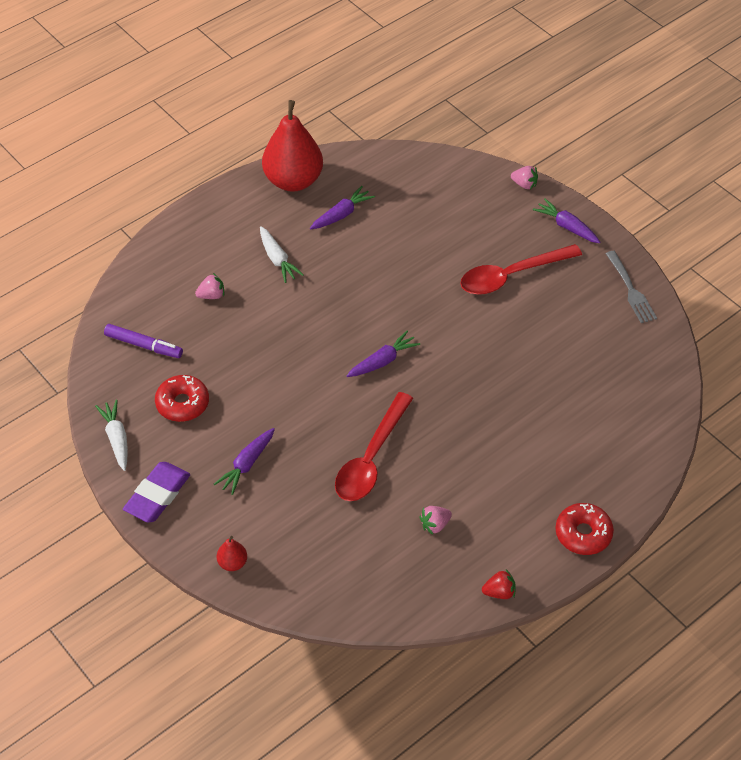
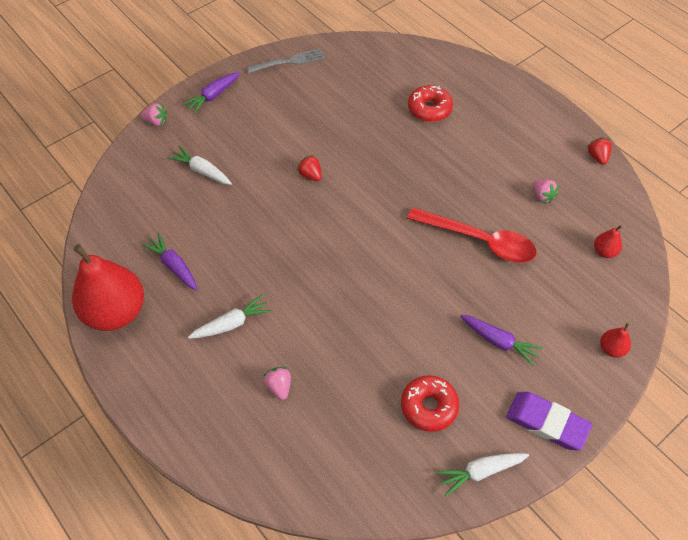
camera: 90 degrees left, 5 degrees up
purple marker [104,324,183,358] -> none
purple carrot [346,331,420,377] -> none
red spoon [460,244,582,295] -> none
pink strawberry [511,166,538,189] -> pink strawberry turned 75 degrees clockwise [141,103,167,126]
red donut [555,503,614,555] -> red donut moved to [408,85,453,122]
none -> white carrot [167,146,232,185]
none -> red strawberry [297,155,322,181]
none -> red pear [594,225,622,258]

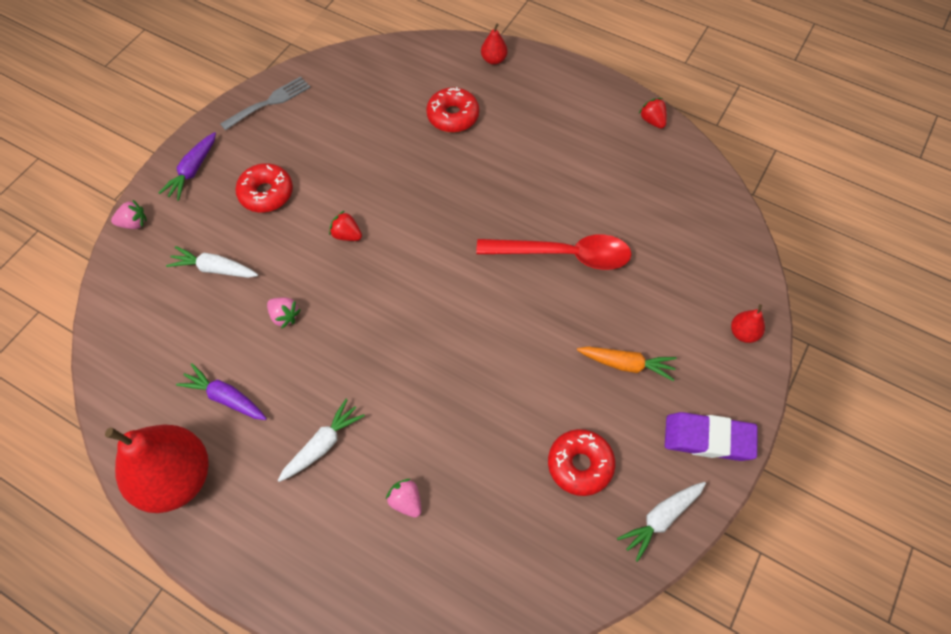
camera: 20 degrees left, 5 degrees up
purple carrot [460,315,543,366] -> orange carrot [577,347,677,381]
pink strawberry [533,179,559,203] -> pink strawberry moved to [267,297,301,329]
red pear [594,225,622,258] -> red pear moved to [481,24,508,65]
none -> red donut [235,163,293,212]

